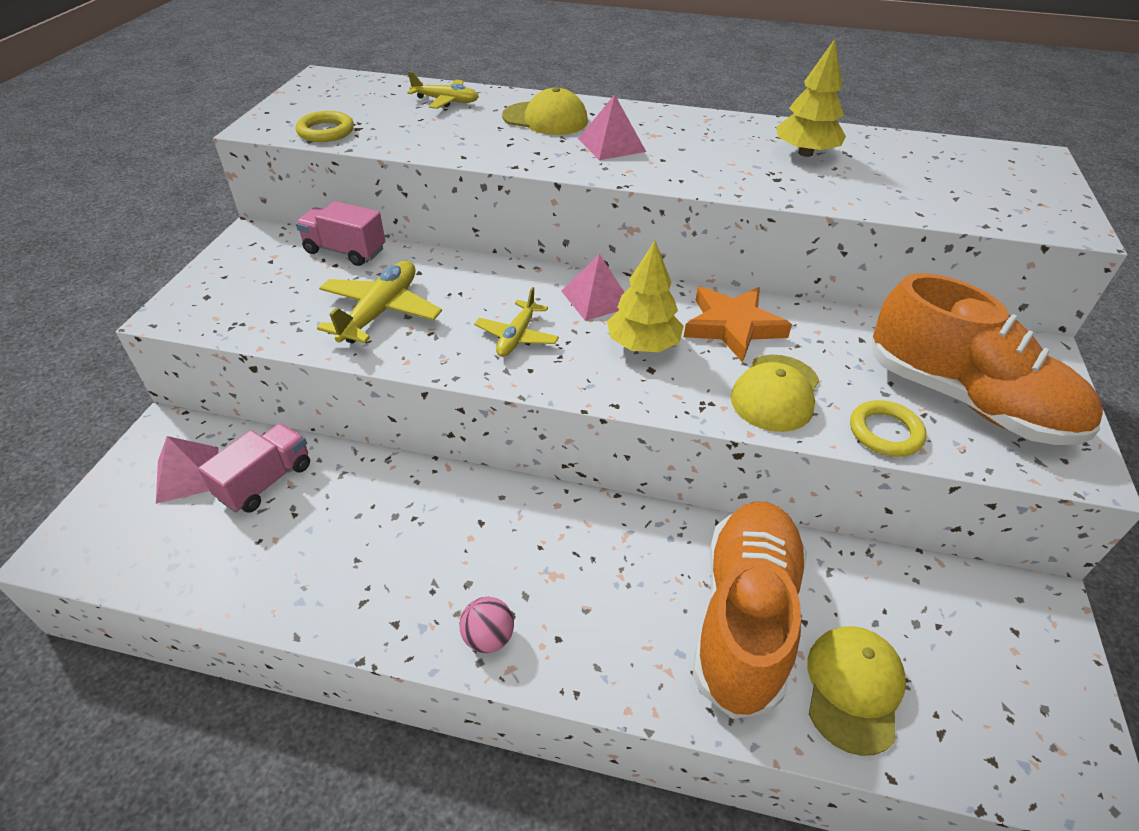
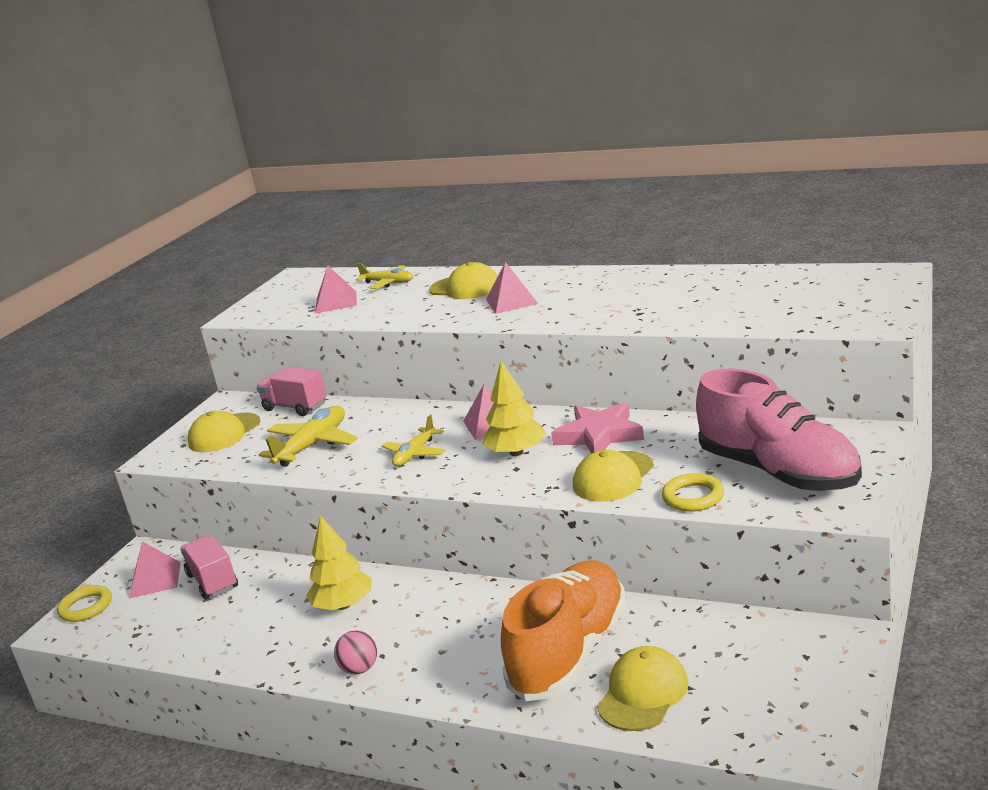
camera: 15 degrees right, 20 degrees down
pink truck [198,423,310,513] -> pink truck turned 75 degrees counterclockwise [180,536,238,600]
yellow ring [296,111,354,142] -> yellow ring moved to [57,585,112,622]
orange star [684,287,792,363] -> pink star [551,402,644,453]
yellow tree [776,39,846,157] -> yellow tree moved to [306,516,372,610]
orange shoe [872,273,1103,445] -> pink shoe [696,369,862,491]
none -> yellow cap [188,410,260,452]
none -> pink pyramid [315,265,357,314]

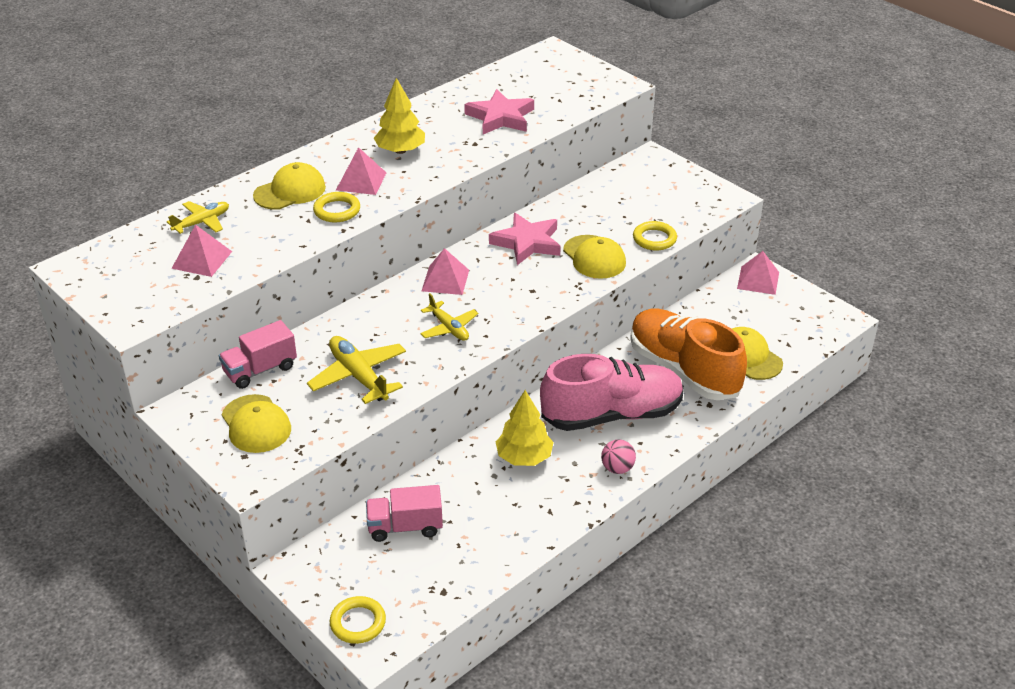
camera: 70 degrees left, 15 degrees up
pink pyramid [129,542,181,598] -> pink pyramid moved to [737,251,779,295]
yellow tree [483,361,546,456] -> yellow tree moved to [374,78,425,154]
pink shoe [696,369,862,491] -> pink shoe moved to [540,354,684,431]
none -> yellow ring [313,192,360,222]
none -> pink star [464,89,534,134]

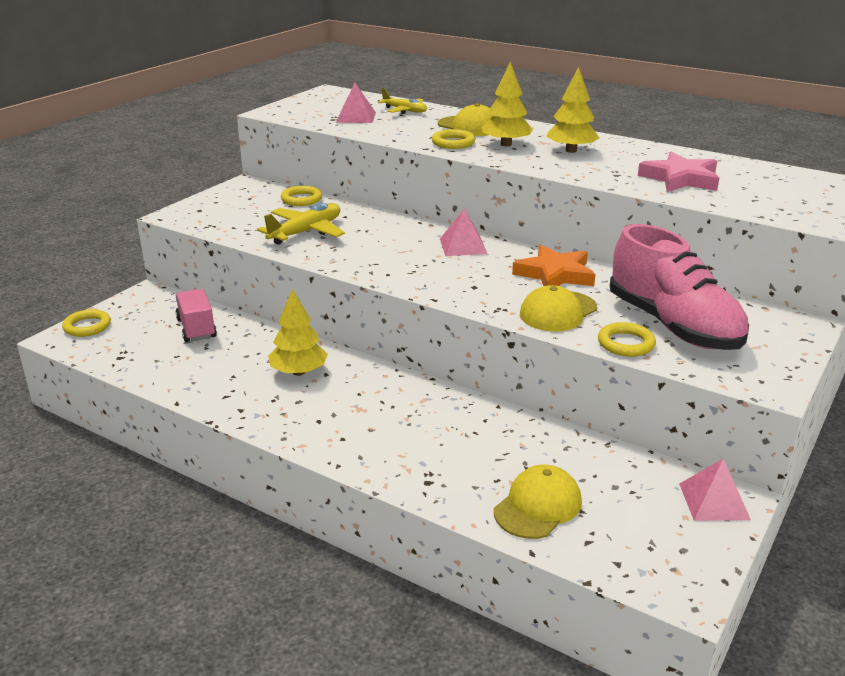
camera: 75 degrees right, 10 degrees down
pink truck [219,320,297,389] -> yellow ring [281,186,322,206]
yellow cap [222,394,291,453] -> none
pink pyramid [336,147,387,195] -> yellow tree [482,62,533,146]
yellow plane [420,293,478,341] -> none
pink star [489,213,561,265] -> orange star [512,245,595,286]
pink shoe [540,354,684,431] -> pink shoe moved to [610,224,749,350]
pink ball [601,439,636,474] -> none
orange shoe [630,309,747,400] -> none

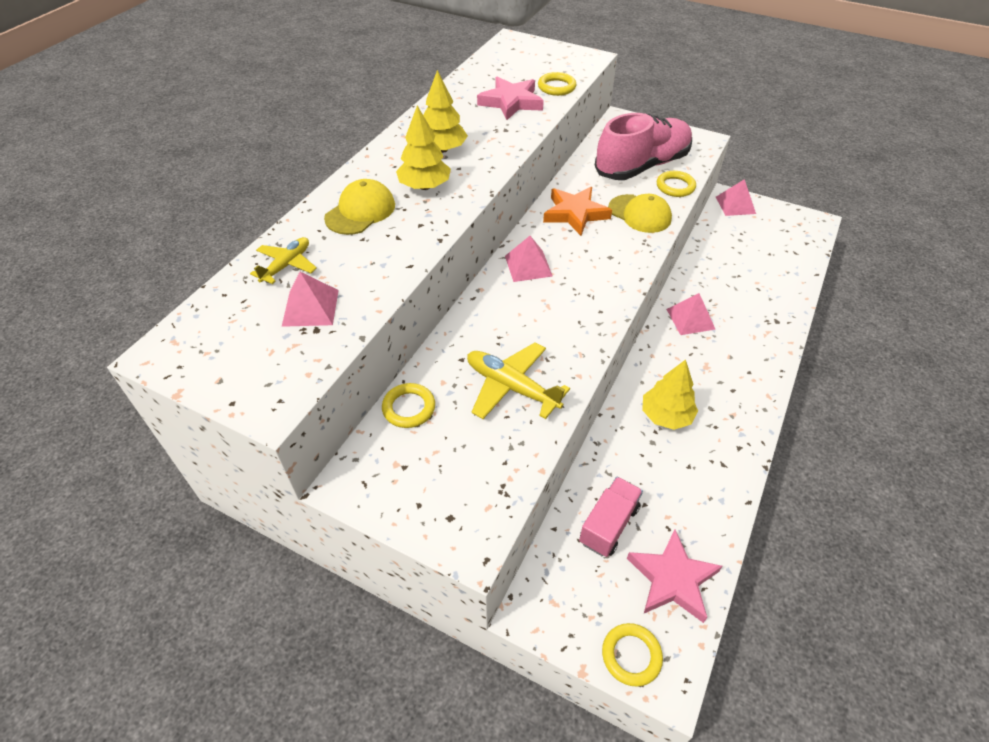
camera: 95 degrees left, 20 degrees up
pink truck [175,289,217,342] -> pink truck turned 150 degrees clockwise [579,477,643,557]
yellow ring [432,129,475,149] -> yellow ring moved to [538,72,576,96]
yellow cap [494,465,582,539] -> none
none -> pink star [627,529,722,623]
none -> pink pyramid [666,293,715,335]

